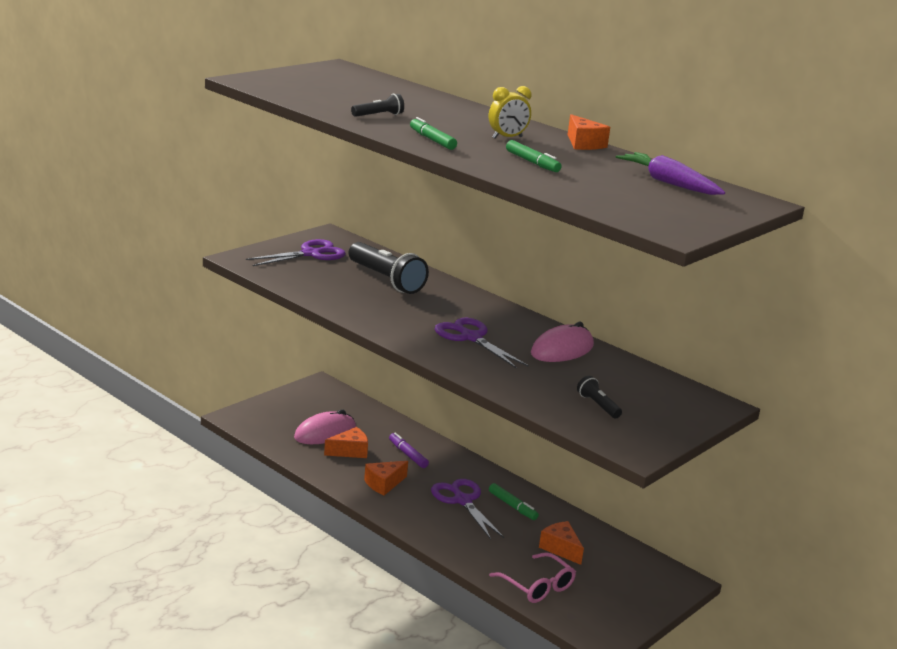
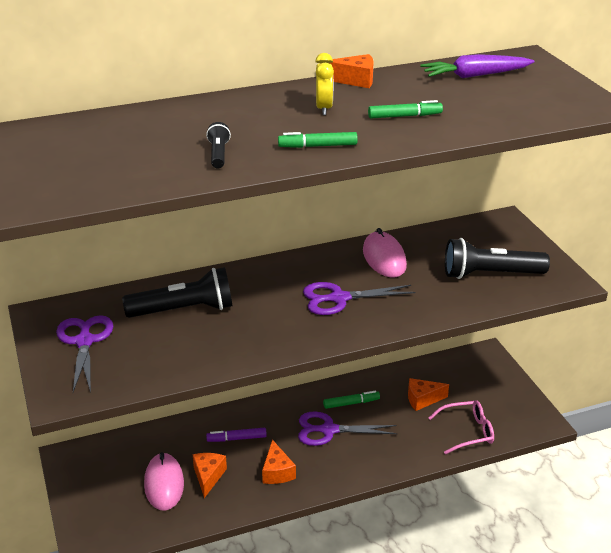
camera: 60 degrees left, 10 degrees up
black flashlight [577,376,622,418] -> black flashlight [445,238,550,279], size x2.08

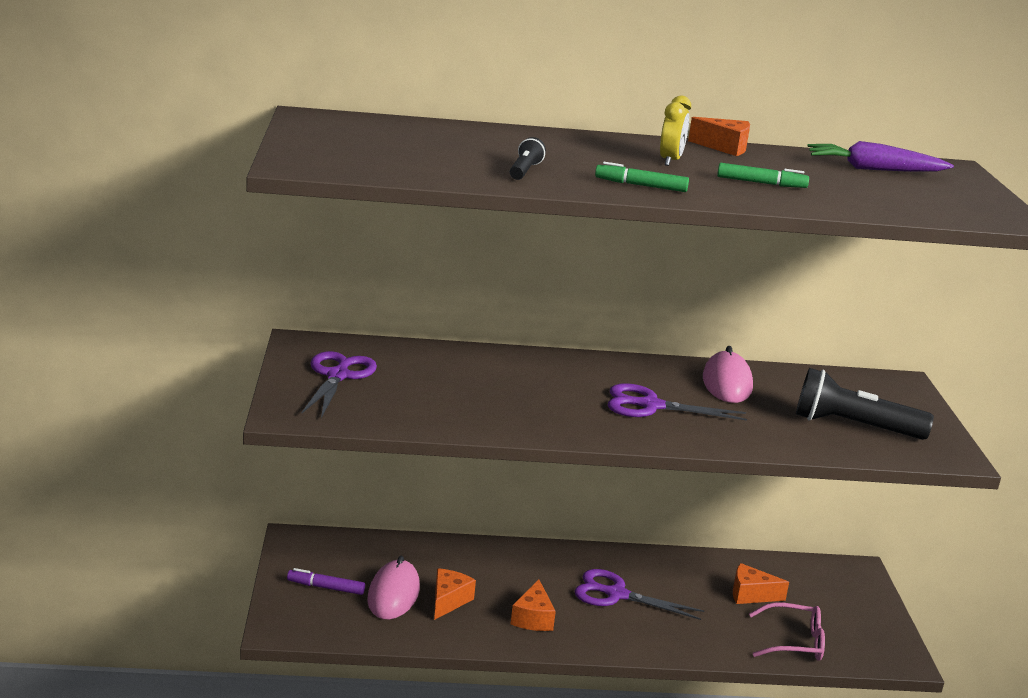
camera: 15 degrees right, 10 degrees down
black flashlight [122,267,232,318] -> none
purple marker [206,428,267,442] -> purple marker moved to [287,568,365,595]
green marker [323,391,380,409] -> none

